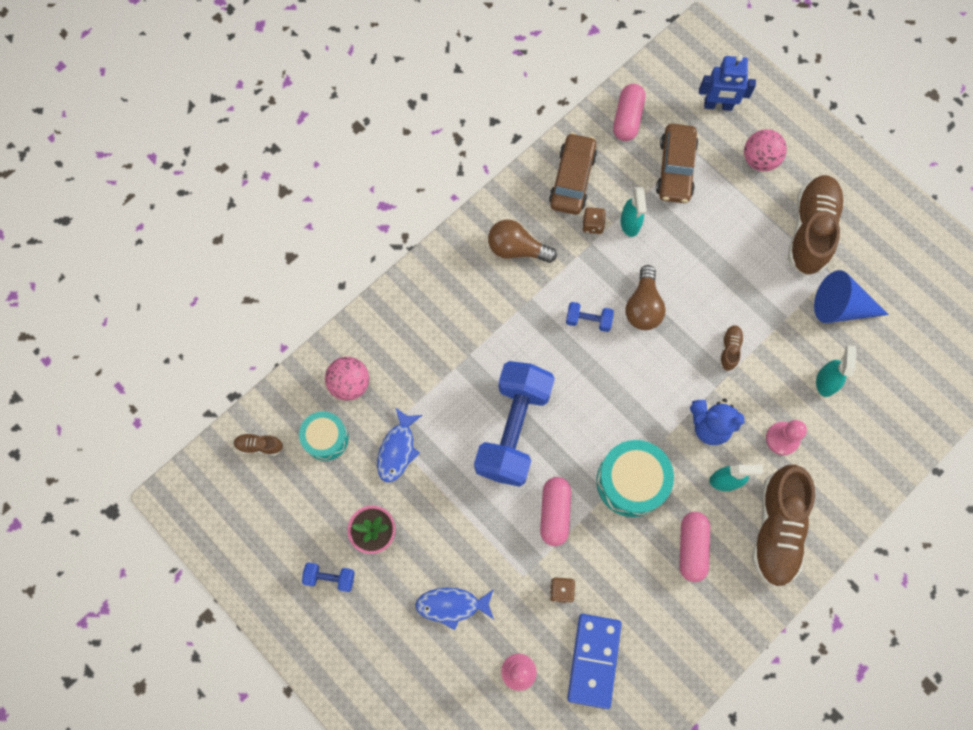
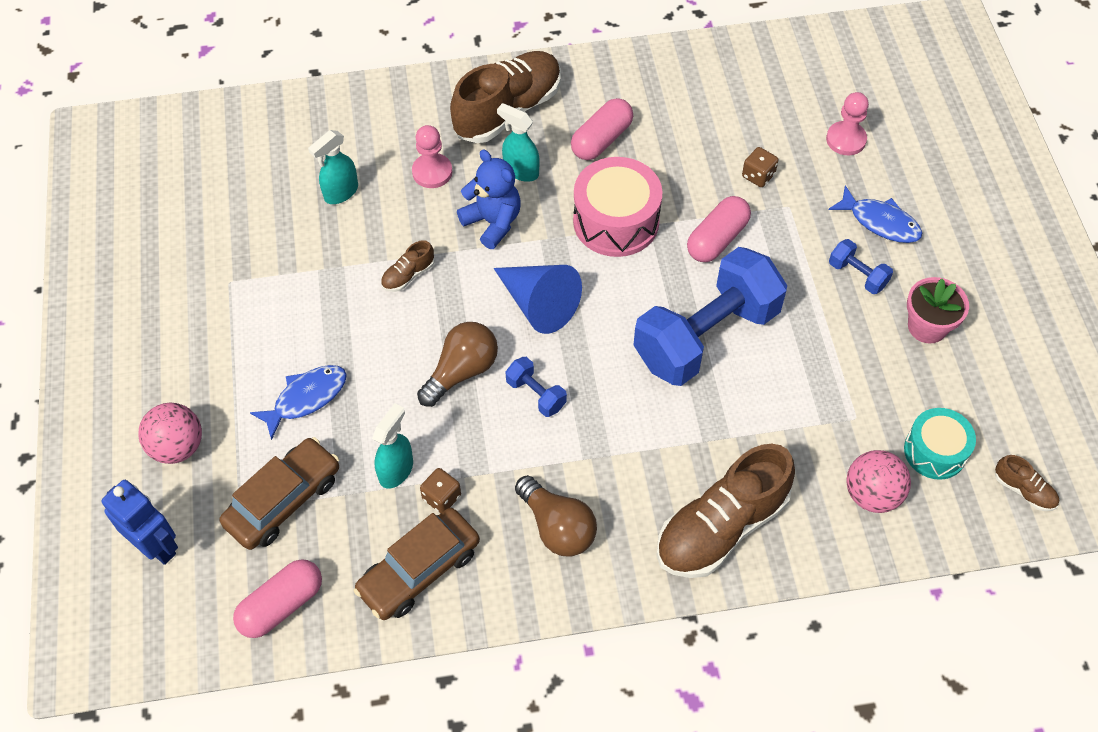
camera: 145 degrees left, 15 degrees down
blue dumbbell [302,562,354,592] -> blue dumbbell moved to [829,239,893,294]
blue fish [377,407,422,482] -> blue fish moved to [250,365,347,440]
blue domino [567,614,622,709] -> none
turquoise drum [596,440,674,517] -> pink drum [573,157,663,257]
brown shoe [787,175,845,276] -> brown shoe moved to [656,444,795,578]
blue cone [814,270,889,323] -> blue cone moved to [493,265,582,334]

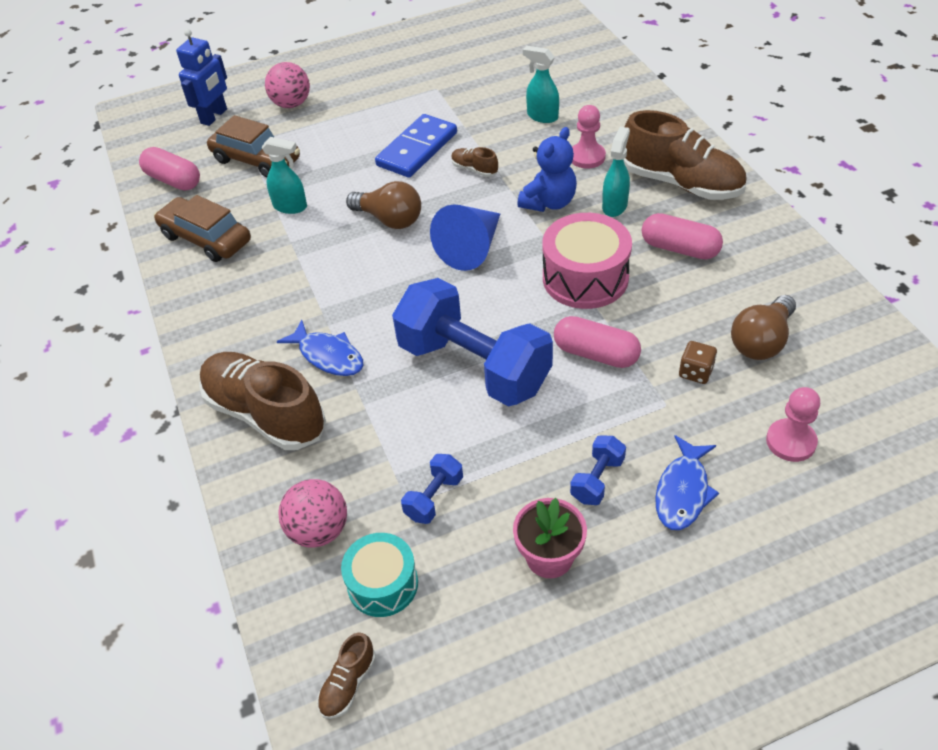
camera: 80 degrees right, 10 degrees down
blue fish [250,365,347,440] -> blue fish moved to [277,320,363,376]
brown dice [420,468,461,513] -> none
blue dumbbell [505,357,567,417] -> blue dumbbell moved to [401,454,463,524]
brown light bulb [515,475,597,557] -> brown light bulb moved to [731,295,796,360]
none -> blue domino [375,114,457,178]

